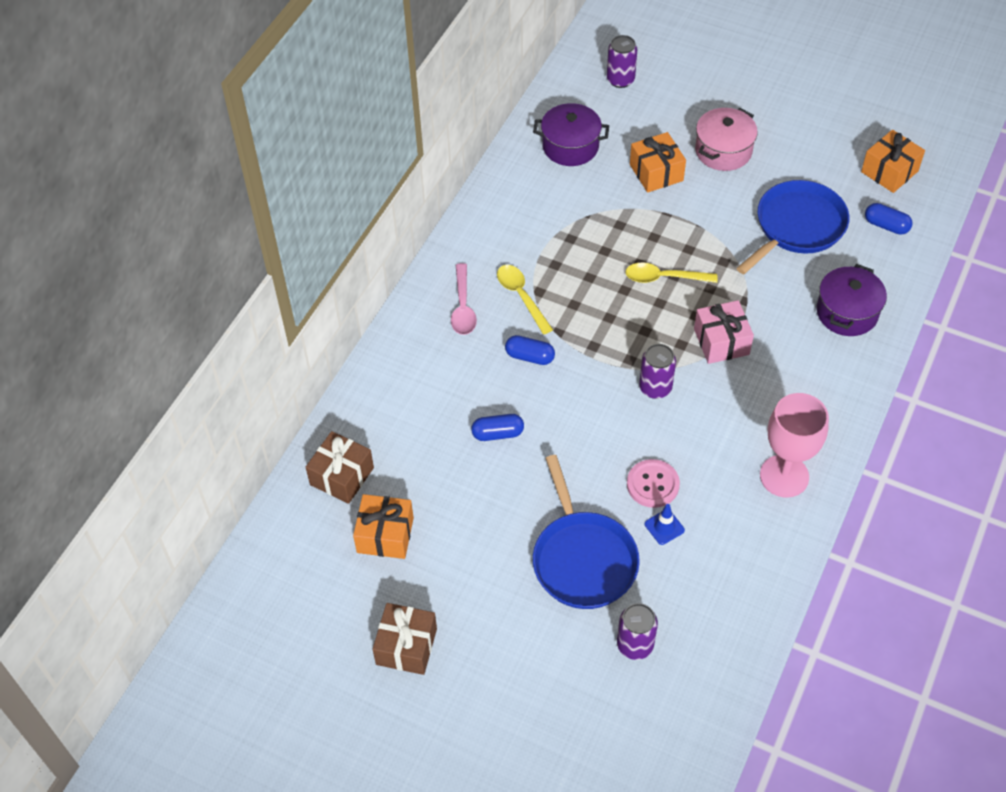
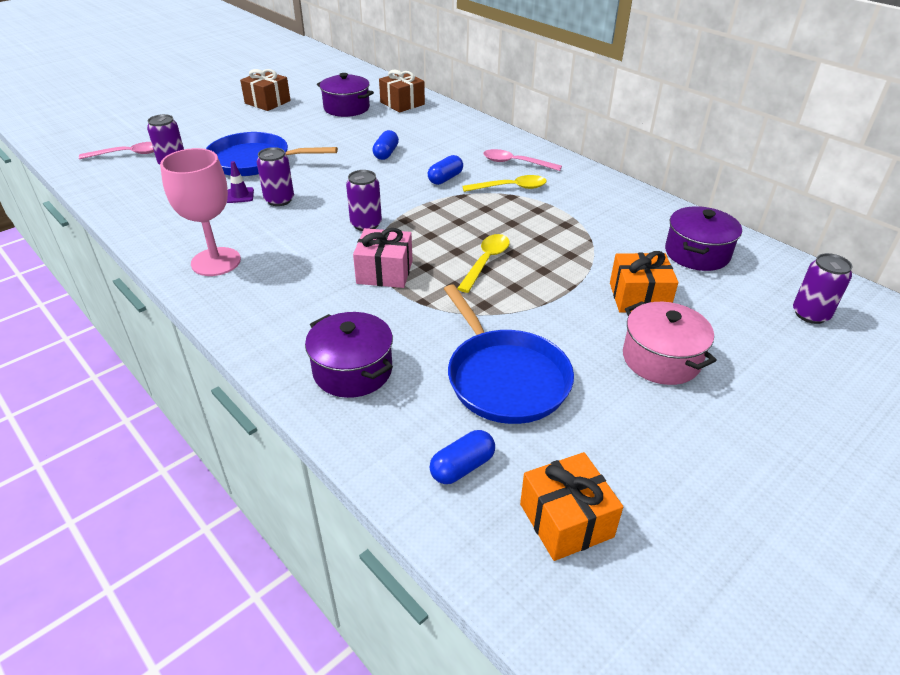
camera: 110 degrees right, 15 degrees down
orange gift [353,494,414,559] -> purple pot [317,73,374,117]
pink button [627,459,680,508] -> purple can [257,147,294,206]
blue traffic cone [645,504,685,545] -> purple traffic cone [227,161,254,203]
none -> pink spoon [79,142,154,159]

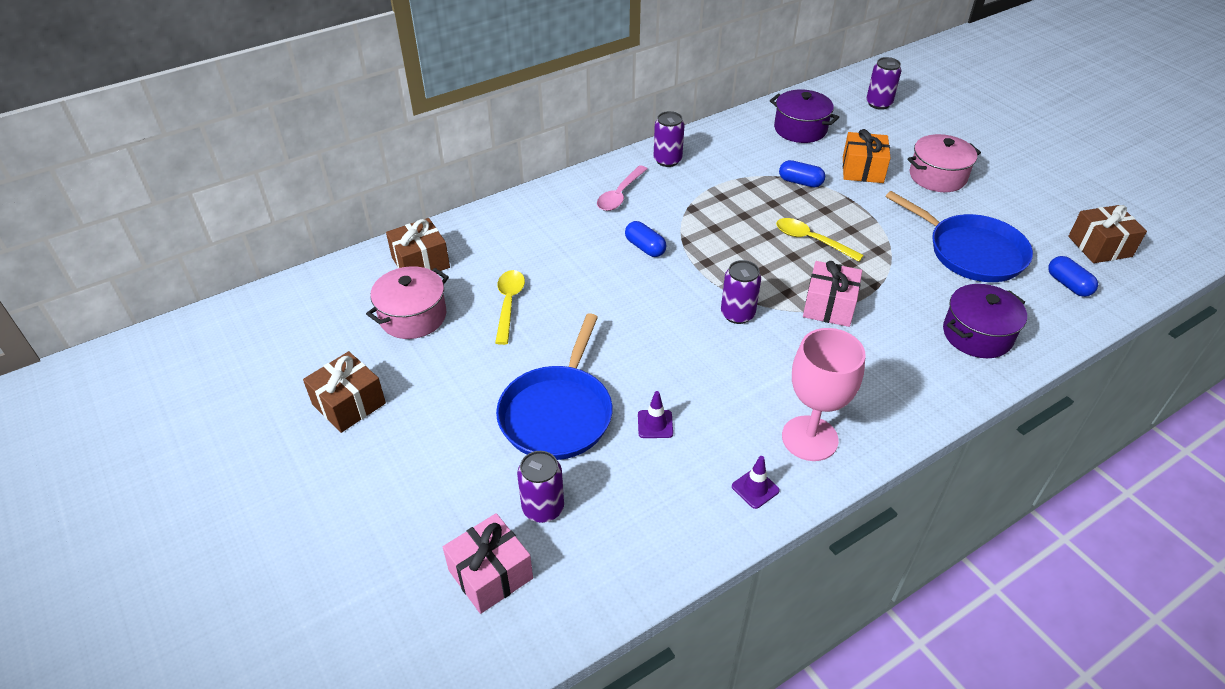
camera: 80 degrees left, 5 degrees up
pink spoon [79,142,154,159] -> pink gift [443,513,533,614]
purple can [257,147,294,206] -> purple can moved to [653,111,685,167]
purple pot [317,73,374,117] -> pink pot [366,266,449,339]
blue capsule [373,130,399,160] -> blue capsule moved to [779,160,825,187]
blue pan [444,284,574,424] -> blue pan turned 60 degrees clockwise [886,191,1033,282]
yellow spoon [462,175,547,192] -> yellow spoon moved to [495,270,525,345]
orange gift [520,452,623,561] -> brown gift [1068,205,1147,263]
none -> purple traffic cone [732,456,780,509]

